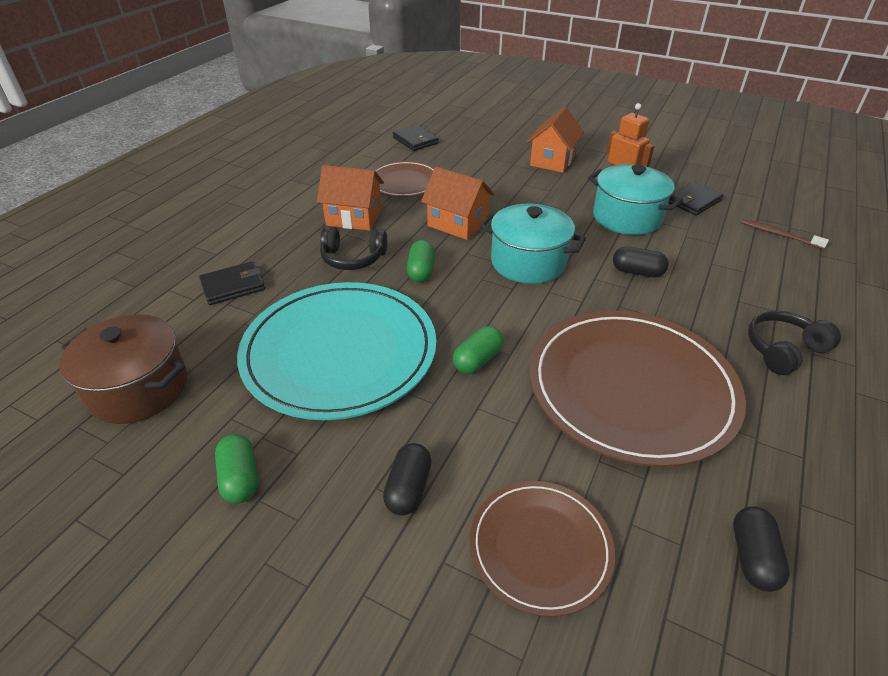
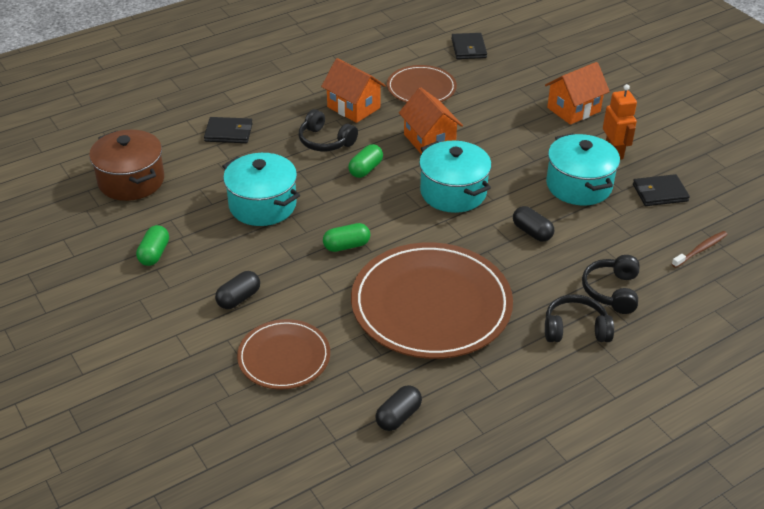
camera: 30 degrees right, 0 degrees up
turquoise plate [237,282,436,420] -> turquoise pot [222,153,300,226]
brown toothbrush [741,219,829,249] -> brown toothbrush turned 75 degrees clockwise [672,231,728,268]
none -> black headphones [582,255,640,314]

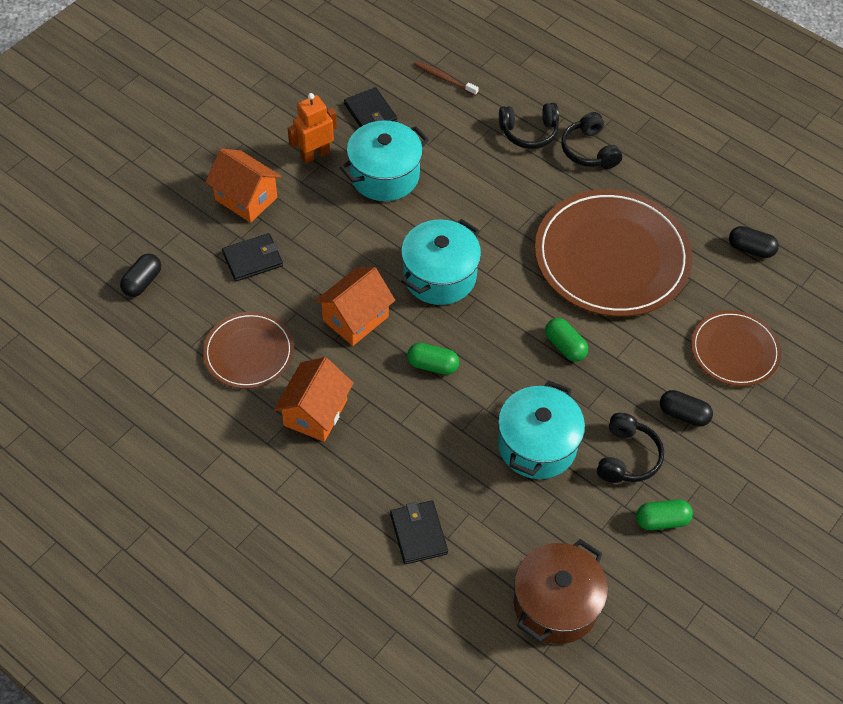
camera: 110 degrees left, 15 degrees up
black headphones [299,109,358,151] -> black headphones moved to [597,413,664,483]
black wallet [451,33,487,59] -> black wallet moved to [222,233,283,281]
black capsule [513,206,554,242] -> black capsule moved to [120,254,161,297]

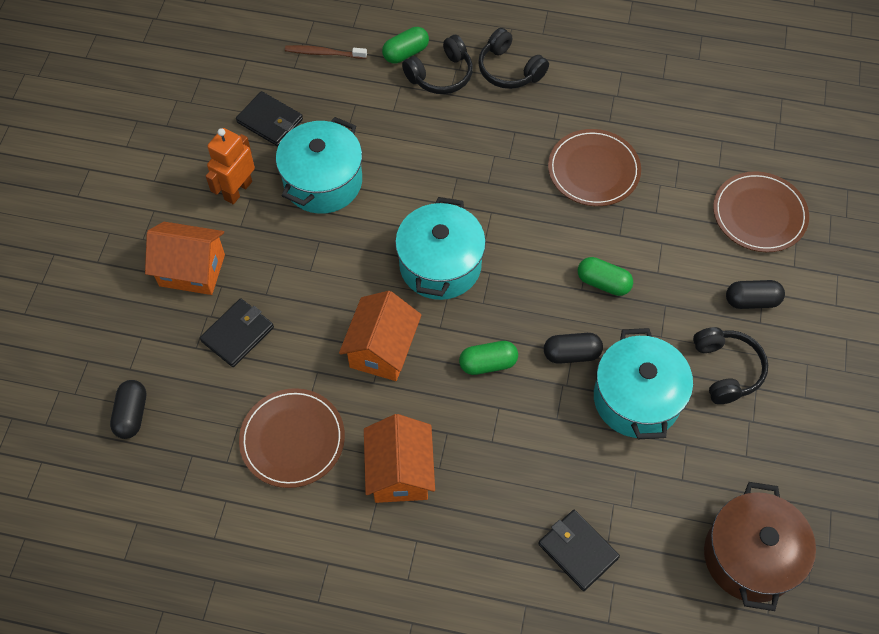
camera: 25 degrees left, 5 degrees up
brown plate [535,189,692,317] -> brown plate [548,129,641,206], size x0.55
green capsule [636,500,693,530] -> green capsule moved to [382,27,429,63]
black capsule [729,226,779,258] -> black capsule moved to [544,333,603,364]

